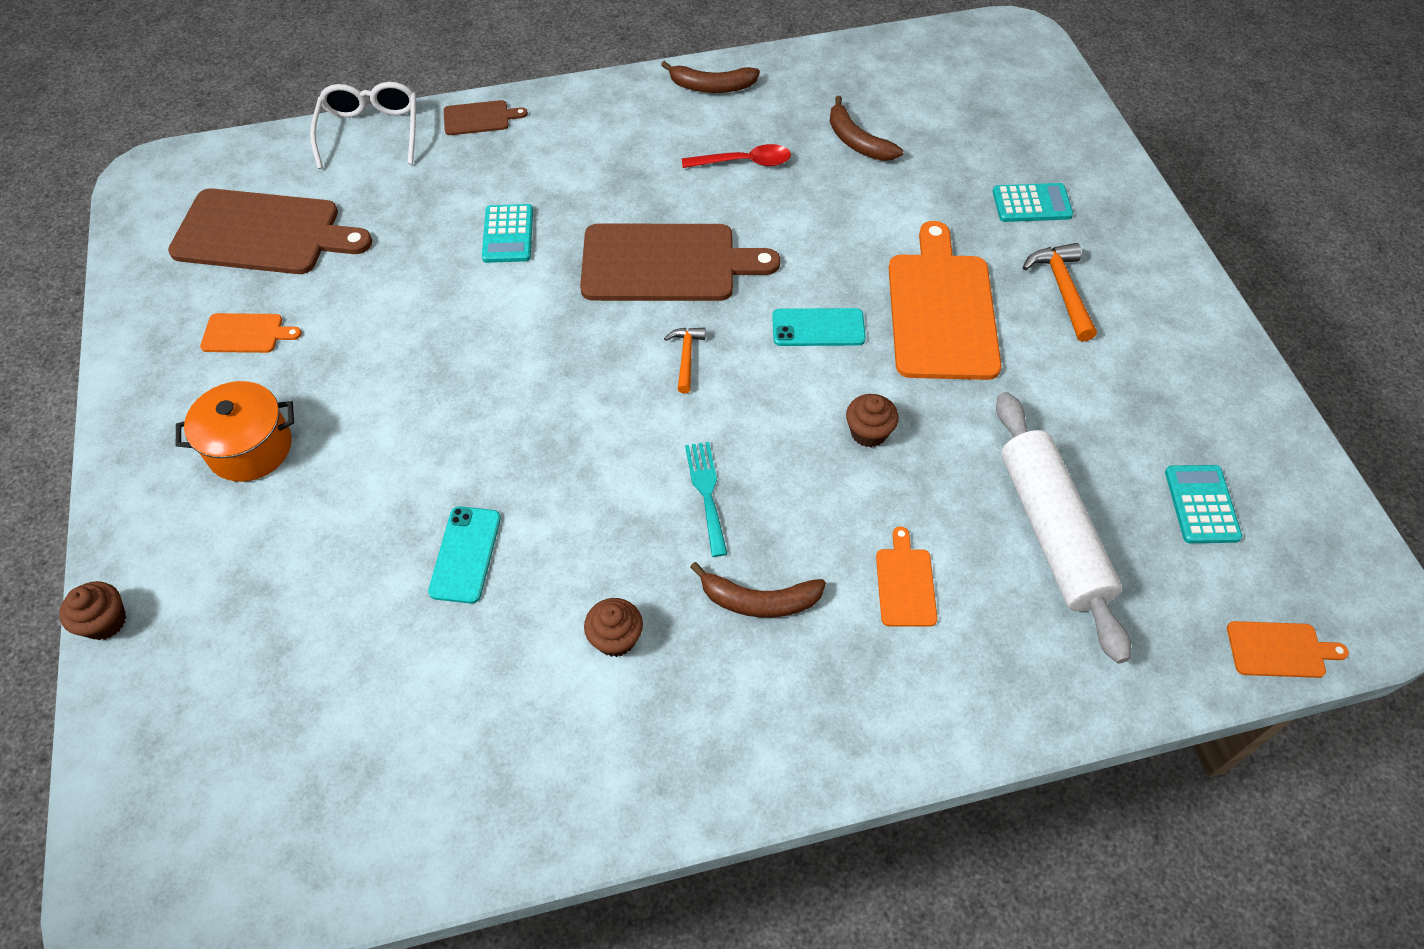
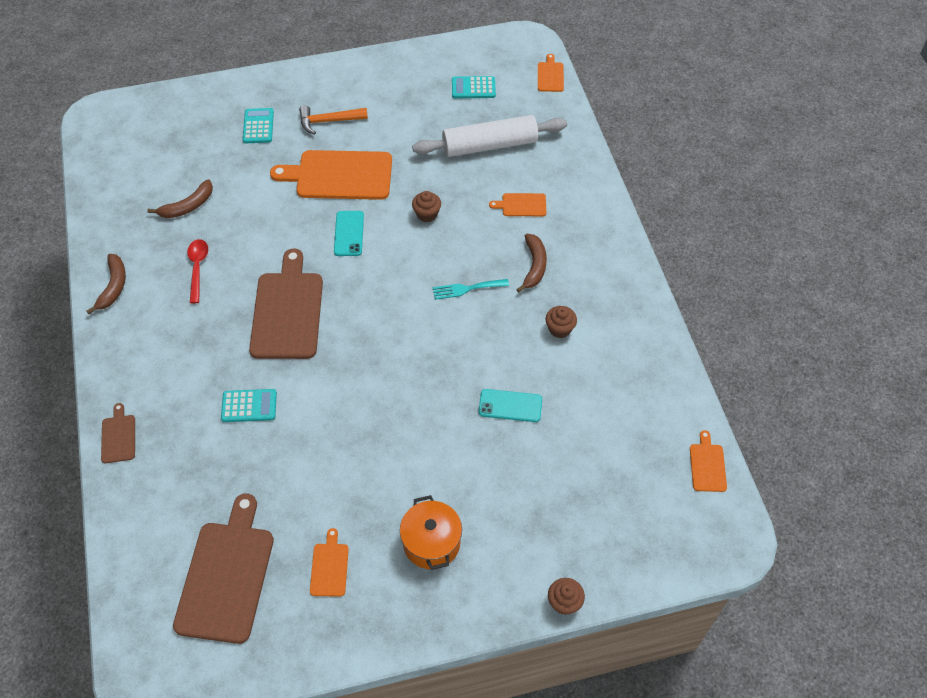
camera: 90 degrees left, 0 degrees up
white glasses [310,82,416,169] -> none
orange hammer [664,328,706,393] -> none
none -> orange cutting board [690,430,727,492]

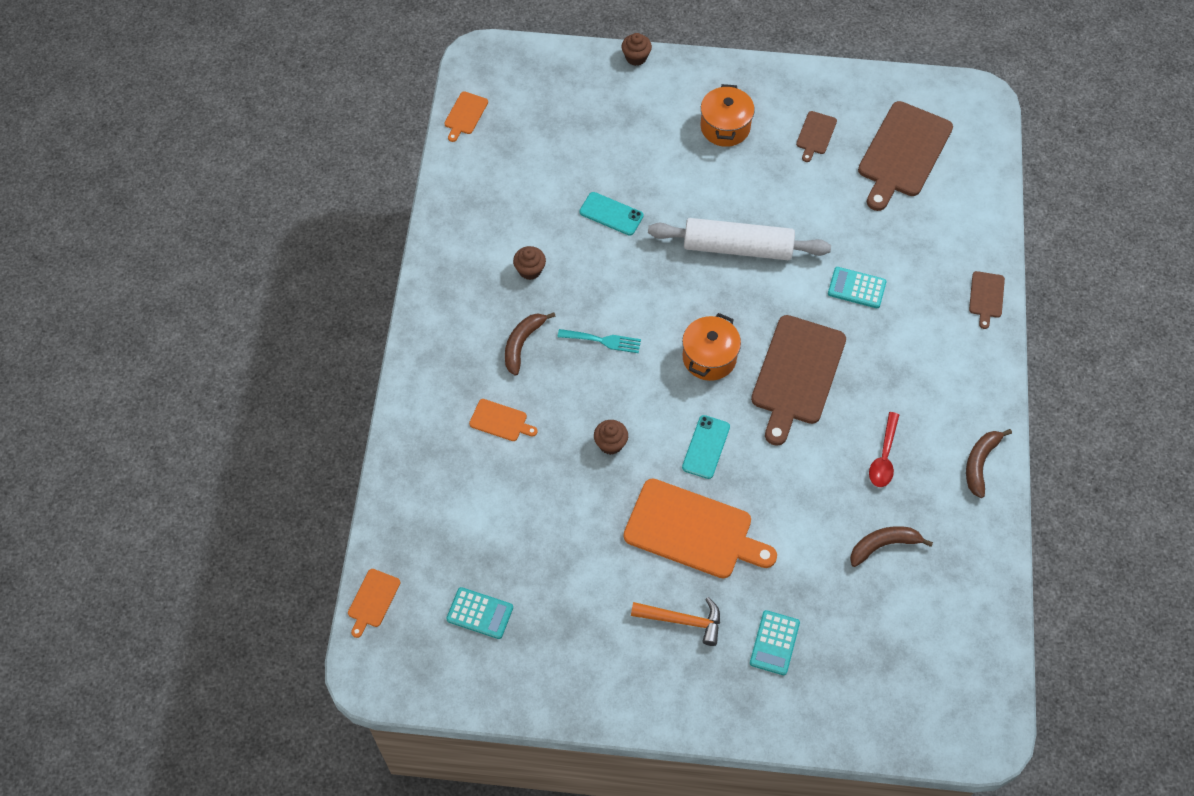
camera: 160 degrees left, 5 degrees up
orange cutting board [310,528,349,597] -> brown cutting board [796,111,837,162]
white rolling pin [412,115,567,157] -> white rolling pin moved to [648,218,831,260]
none -> orange pot [682,313,741,381]

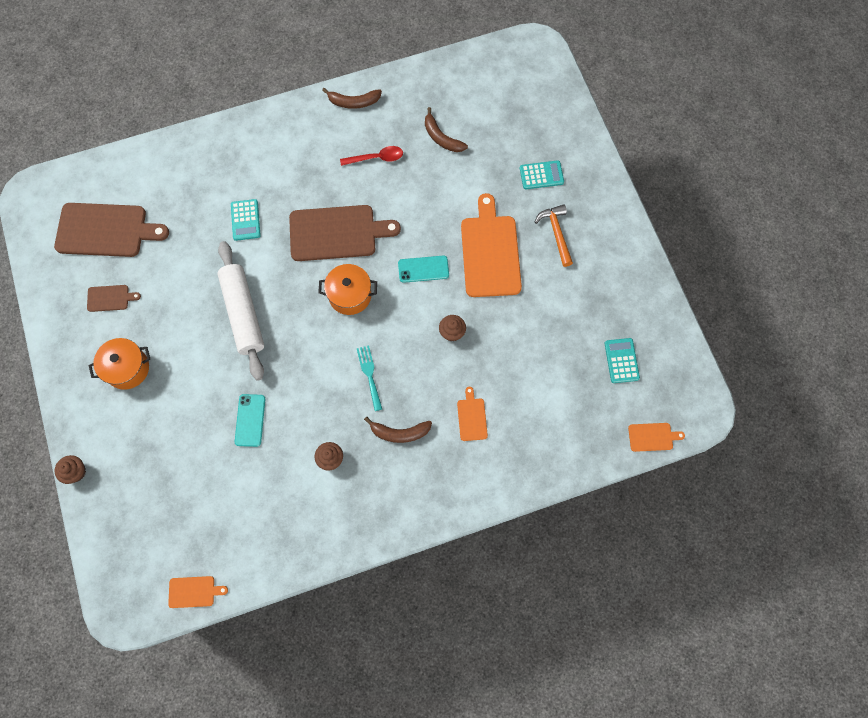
camera: 115 degrees left, 10 degrees up
brown cutting board [969,271,1005,329] -> none

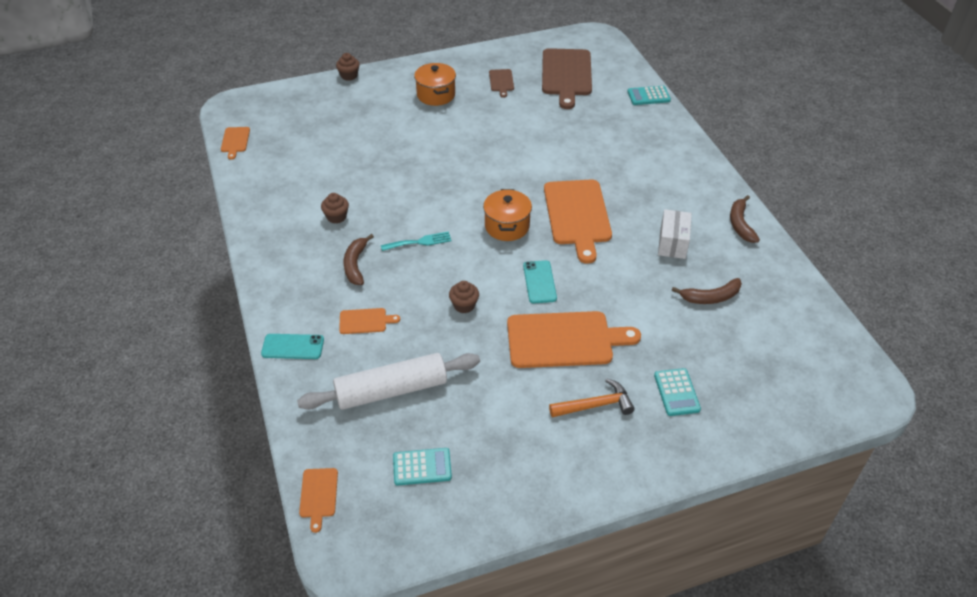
camera: 90 degrees right, 25 degrees down
white rolling pin [217,241,264,381] -> white rolling pin moved to [297,353,480,410]
turquoise calculator [231,199,261,241] -> turquoise calculator moved to [628,86,671,105]
turquoise phone [235,394,265,447] -> turquoise phone moved to [261,334,324,359]
brown cutting board [289,205,401,261] -> orange cutting board [544,179,612,264]
red spoon [340,146,403,166] -> white box [658,209,692,259]
brown banana [425,107,468,152] -> brown banana turned 150 degrees counterclockwise [672,278,742,304]

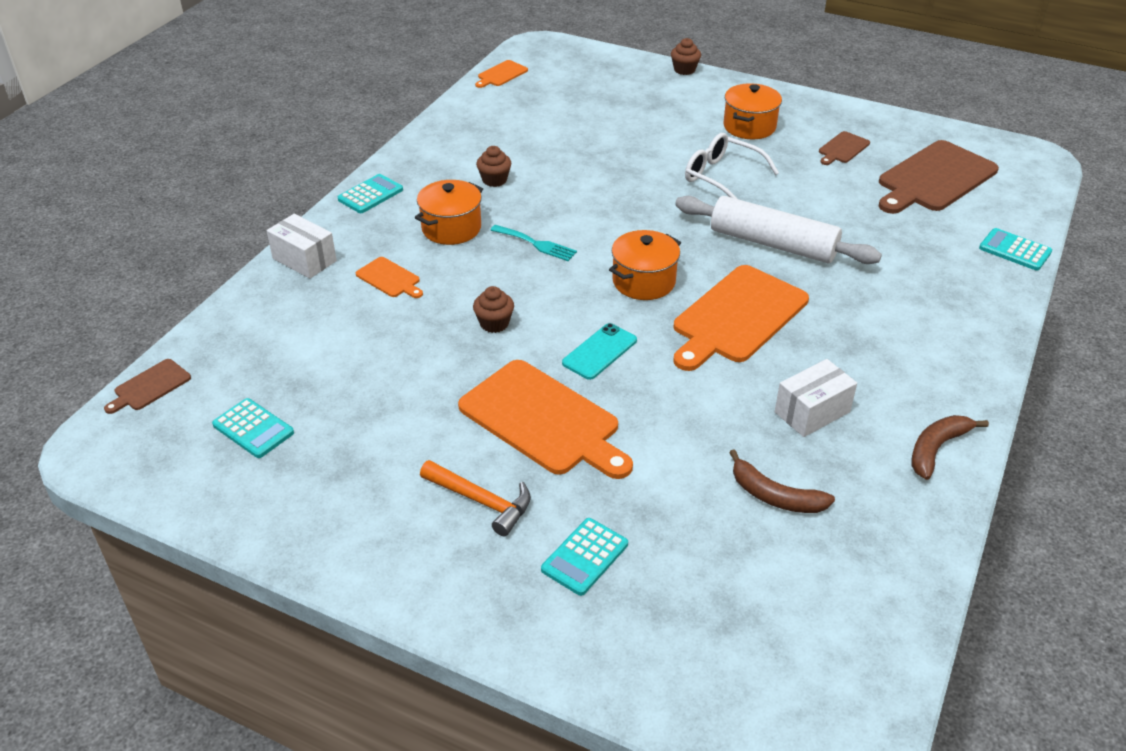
camera: 45 degrees right, 5 degrees down
turquoise phone [261,334,324,359] -> white box [267,214,337,279]
white rolling pin [297,353,480,410] -> white rolling pin moved to [675,196,882,264]
orange cutting board [299,468,338,533] -> brown cutting board [104,359,191,414]
brown banana [344,234,374,285] -> orange pot [415,180,483,245]
none -> turquoise calculator [338,174,403,213]
none -> white glasses [685,133,779,199]

